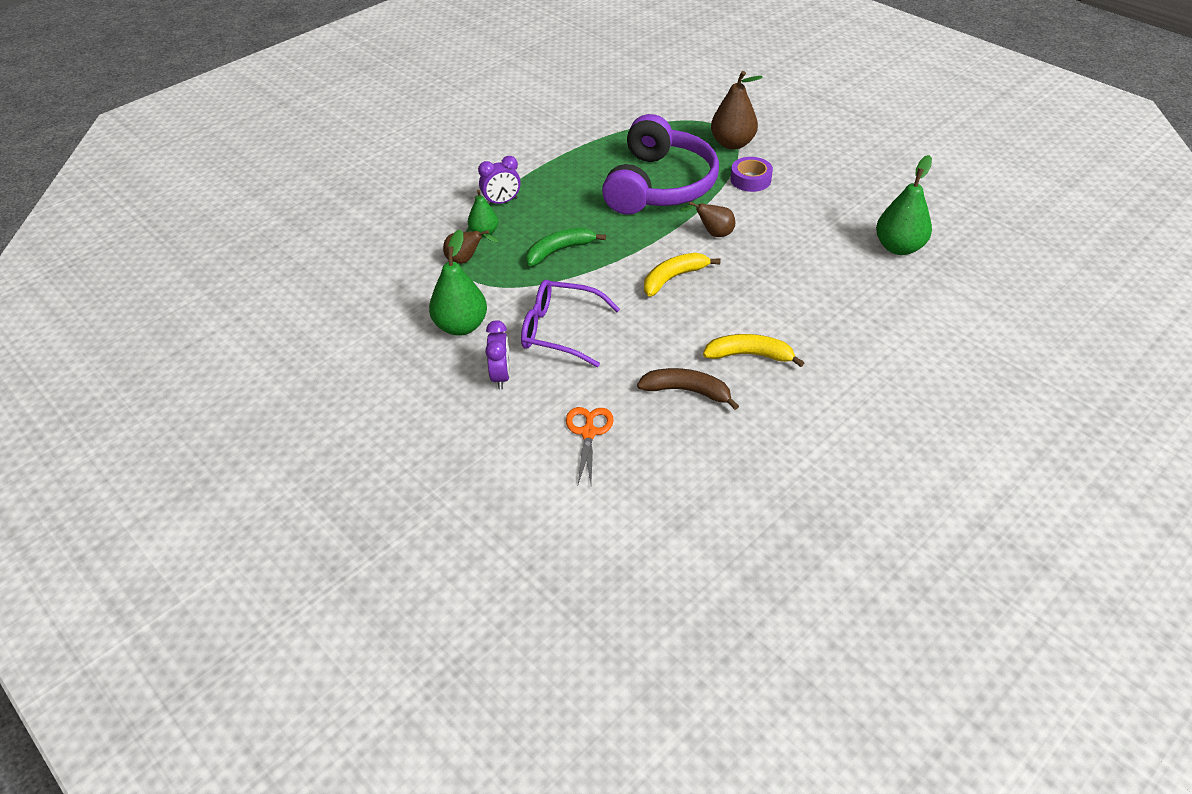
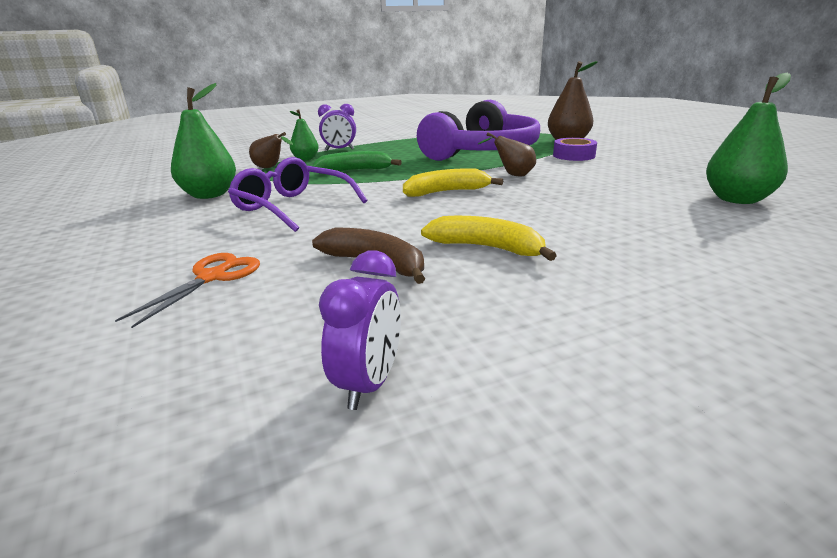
camera: 20 degrees right, 20 degrees down
purple clock [485,320,510,389] -> purple clock moved to [319,250,401,410]

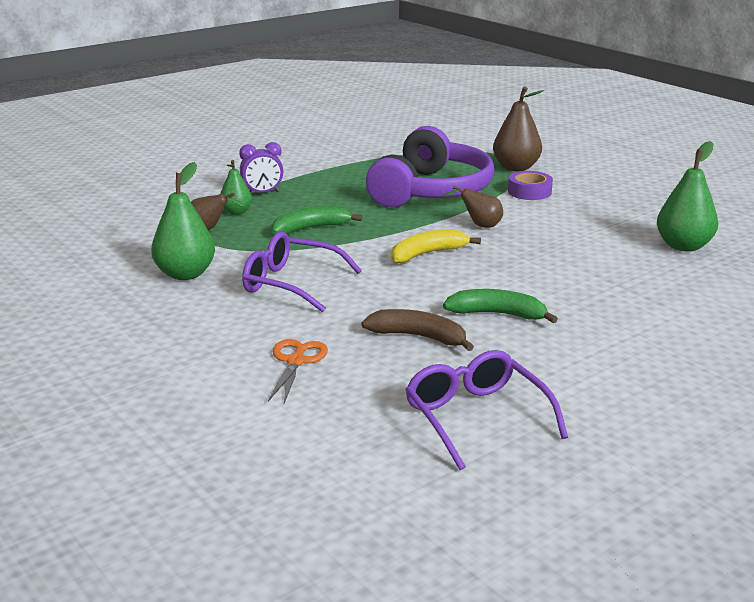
camera: 15 degrees left, 0 degrees up
purple clock [319,250,401,410] -> purple glasses [405,350,568,470]
yellow banana [421,216,557,261] -> green banana [443,289,558,323]

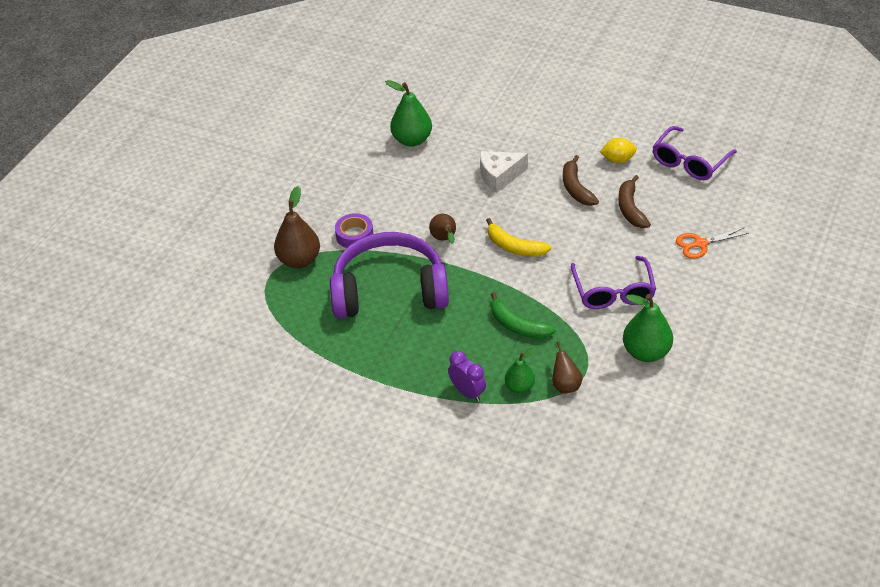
camera: 115 degrees left, 20 degrees up
green banana [443,289,558,323] -> brown banana [563,155,599,206]
none -> white cheese [480,151,528,193]
none -> yellow lemon [600,138,637,163]

